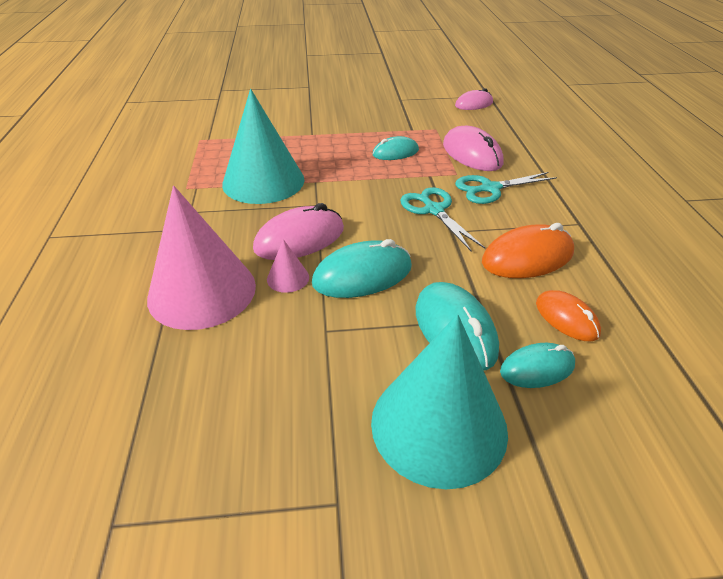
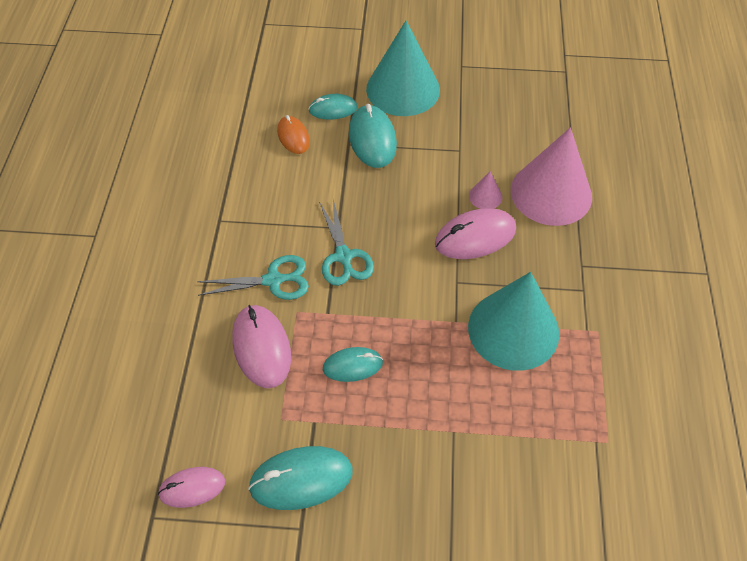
camera: 170 degrees left, 15 degrees up
turquoise mouse [312,239,412,298] -> turquoise mouse moved to [248,446,353,510]
orange mouse [482,223,574,278] -> none

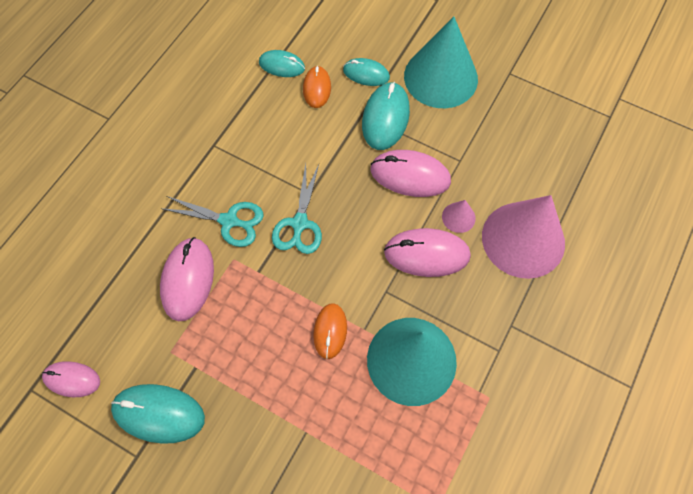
camera: 25 degrees right, 10 degrees up
turquoise mouse [323,347,383,382] -> turquoise mouse moved to [259,50,305,77]
none -> orange mouse [313,303,347,359]
none -> pink mouse [370,150,451,197]

